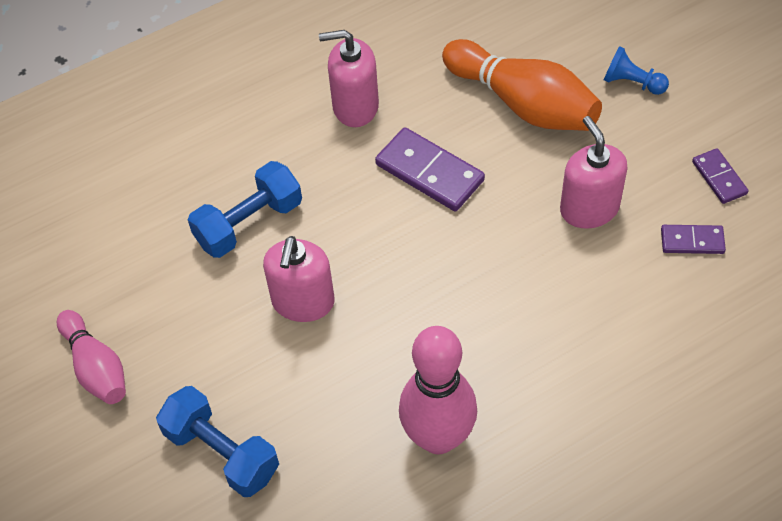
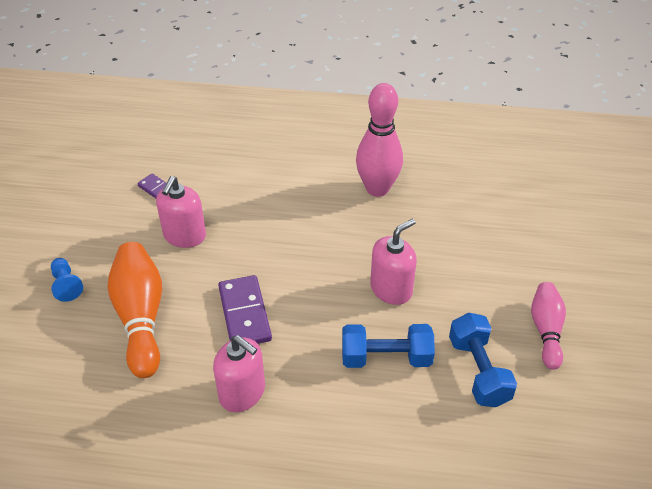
camera: 145 degrees left, 10 degrees down
blue dumbbell [156,386,279,497] -> blue dumbbell moved to [449,312,517,407]
purple domino [692,148,748,204] -> none

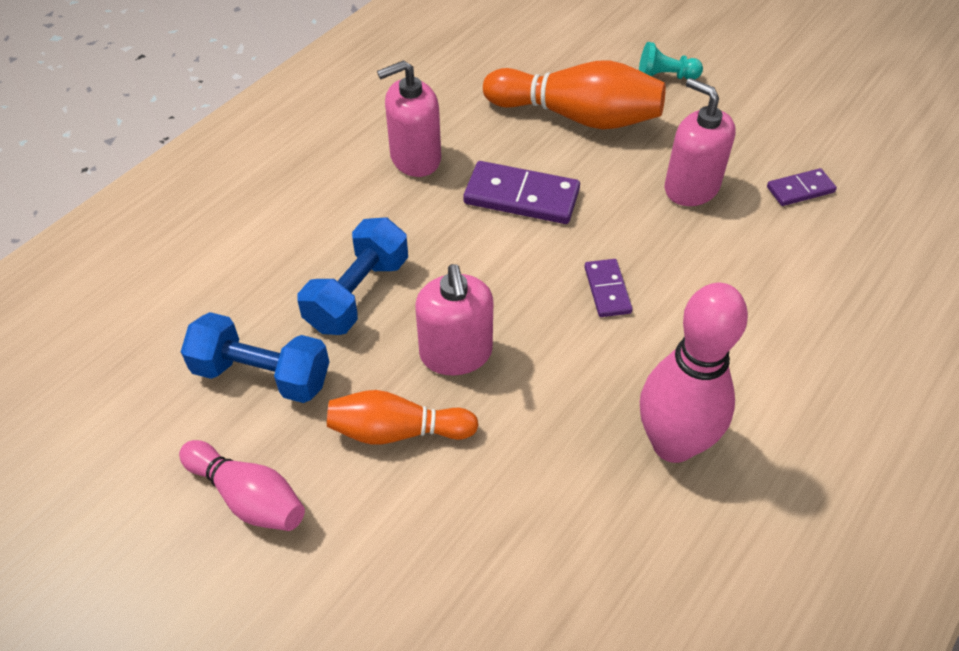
camera: 120 degrees right, 5 degrees up
blue pawn [51,258,83,302] -> turquoise pawn [639,42,703,79]
none -> orange bowling pin [327,390,479,445]
none -> purple domino [584,259,633,317]

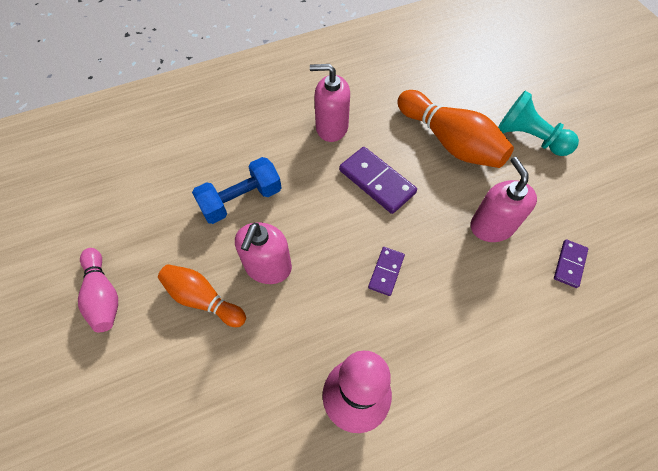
camera: 30 degrees right, 10 degrees up
blue dumbbell [181,312,329,403] -> none
turquoise pawn [639,42,703,79] -> turquoise pawn [498,91,579,156], size x1.64
purple domino [767,168,837,206] -> purple domino turned 75 degrees counterclockwise [554,240,588,288]

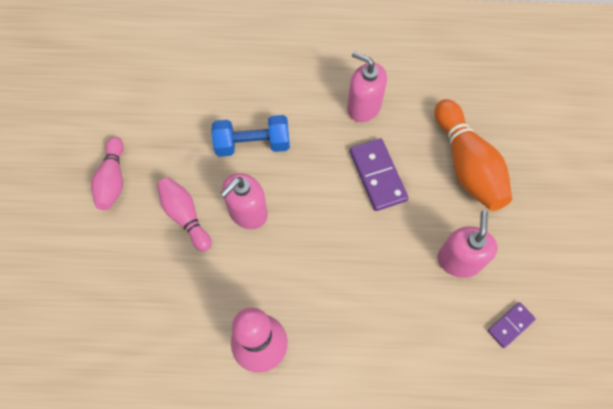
camera: 25 degrees right, 5 degrees up
orange bowling pin [158,264,246,327] -> pink bowling pin [157,177,211,252]
purple domino [368,247,405,296] -> none
turquoise pawn [498,91,579,156] -> none

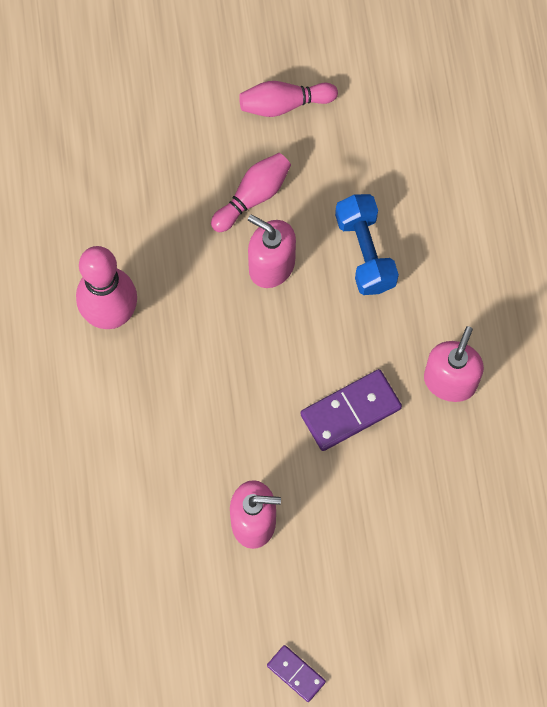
camera: 80 degrees right, 5 degrees up
orange bowling pin [434,99,512,211] -> none
purple domino [488,302,536,348] -> purple domino moved to [267,645,326,702]

